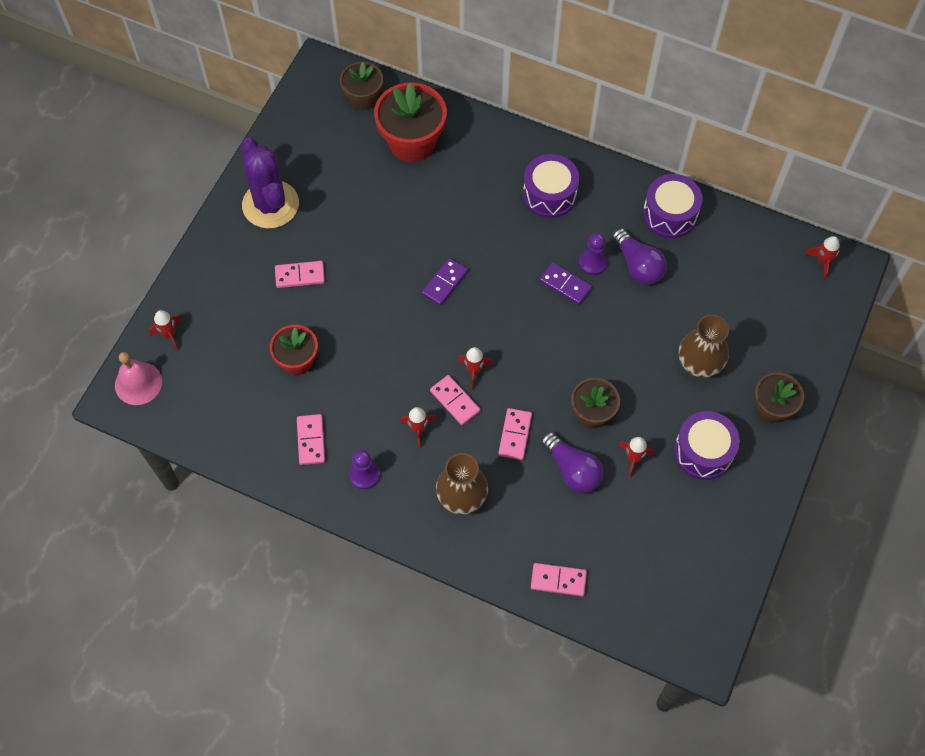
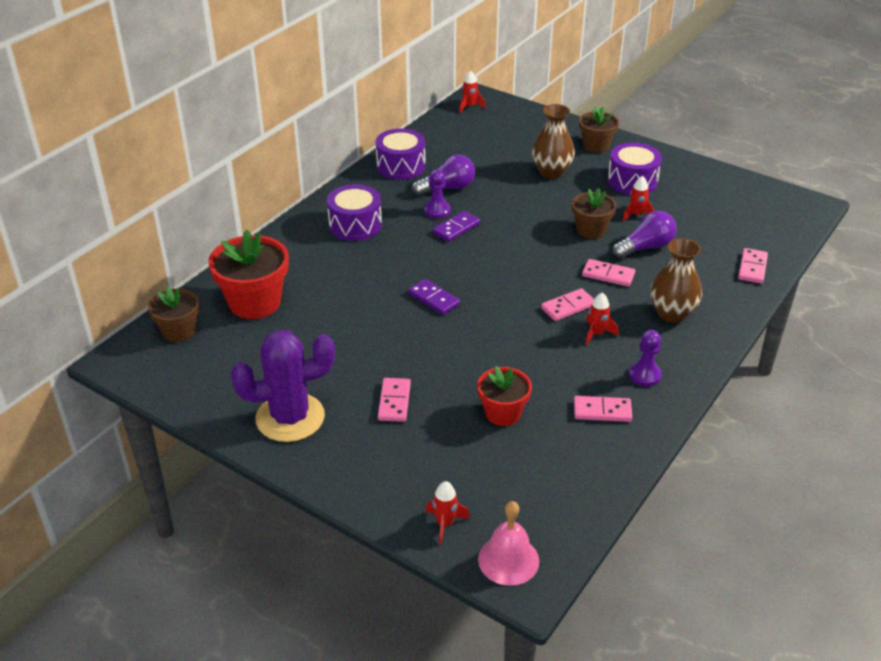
camera: 80 degrees left, 25 degrees down
red rocket [457,347,493,390] -> none

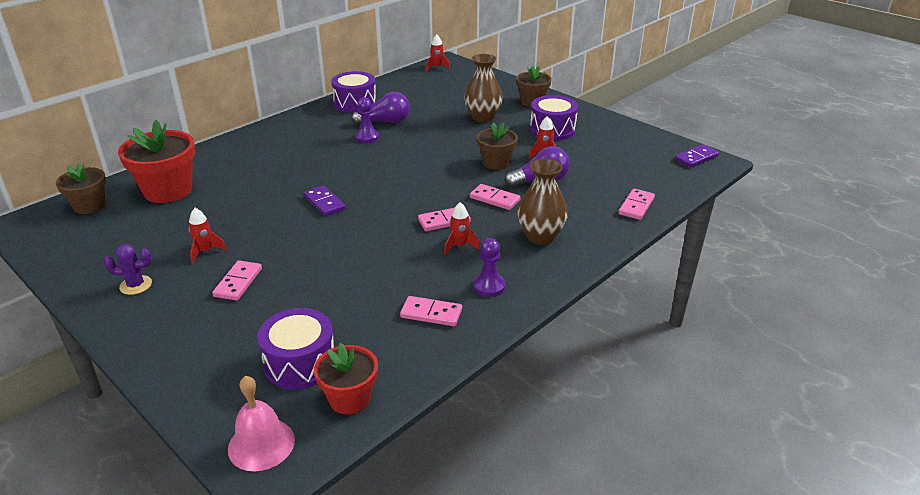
camera: 10 degrees right, 5 degrees down
purple cactus [231,330,335,442] -> purple cactus [104,244,152,295], size x0.47
purple drum [327,184,382,241] -> purple drum moved to [257,308,334,390]
red rocket [426,481,470,544] -> red rocket moved to [189,208,227,263]
purple domino [433,211,480,242] -> purple domino moved to [675,144,719,168]
red flower pot [477,366,532,426] -> red flower pot moved to [314,343,378,414]

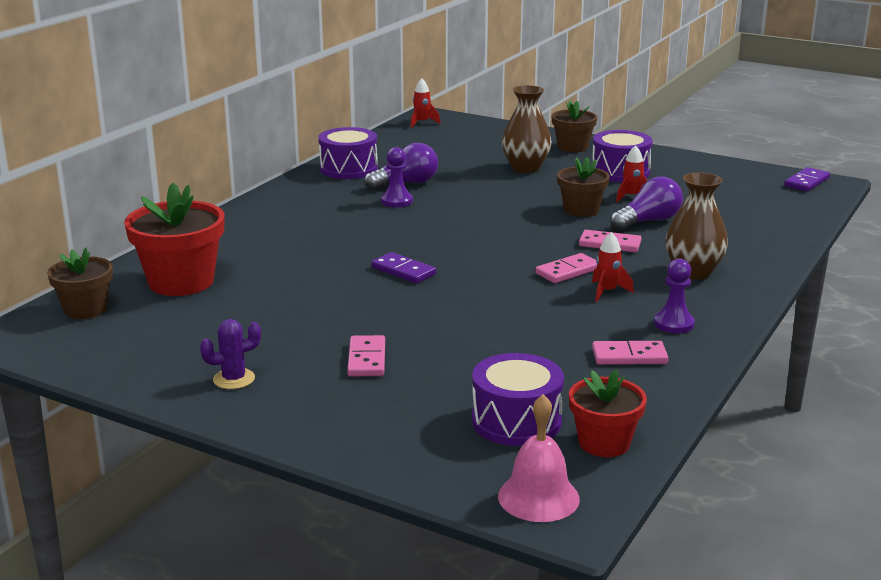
camera: 15 degrees left, 10 degrees down
red rocket [189,208,227,263] -> none
pink domino [619,189,655,220] -> none

